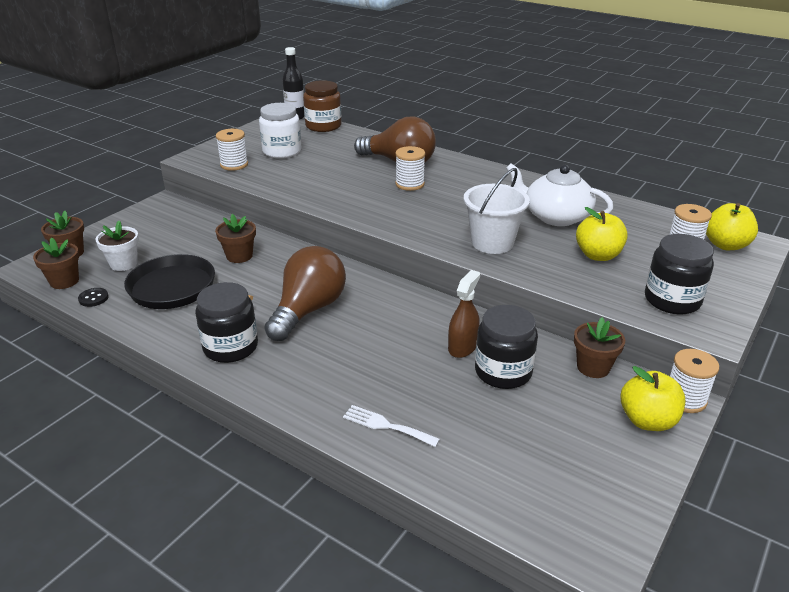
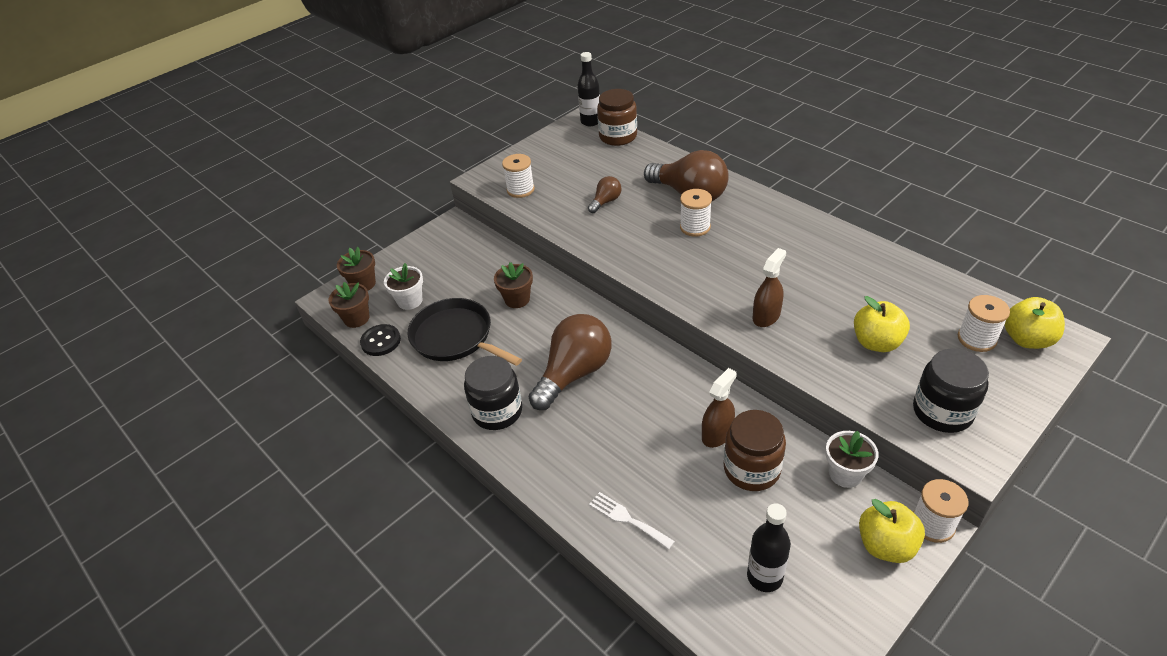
camera: 15 degrees right, 10 degrees up
black button [78,288,109,307] -> black button [360,324,401,356], size x1.50
white jar [259,103,301,158] -> none
white bucket [464,168,530,254] -> brown spray bottle [752,248,786,327]
black jar [475,305,538,389] -> brown jar [724,410,786,491]
white teapot [506,163,613,226] -> none
brown flower pot [574,317,625,378] -> white flower pot [826,431,879,488]
none -> brown light bulb [588,176,621,213]
none -> black bottle [747,504,791,592]

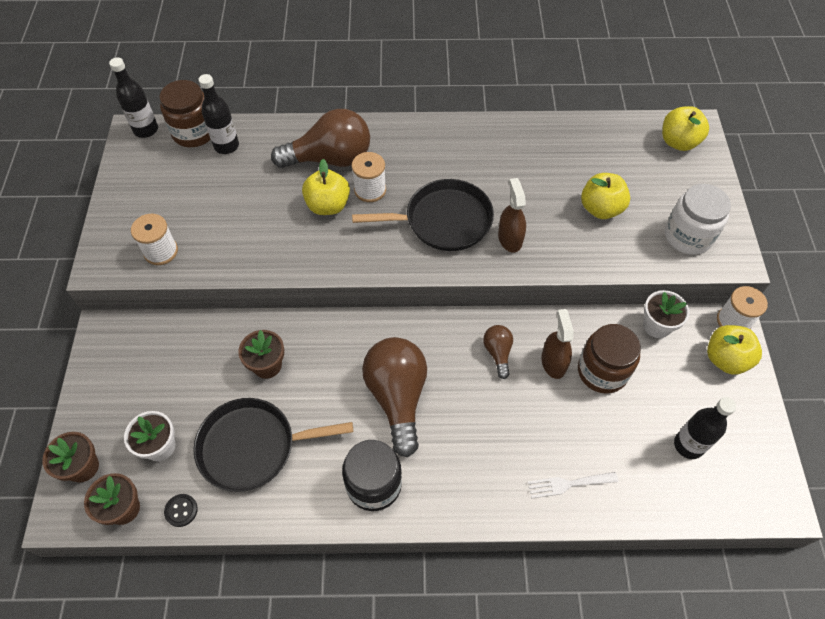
camera: 50 degrees left, 15 degrees up
black button [360,324,401,356] -> black button [164,494,198,527], size x0.66
brown light bulb [588,176,621,213] -> brown light bulb moved to [483,325,513,379]
black jar [913,348,989,433] -> white jar [665,184,731,255]
white spool [958,295,1010,352] -> none
none -> black bottle [199,74,239,154]
none -> yellow apple [302,159,350,215]
none -> black pan [352,179,494,251]

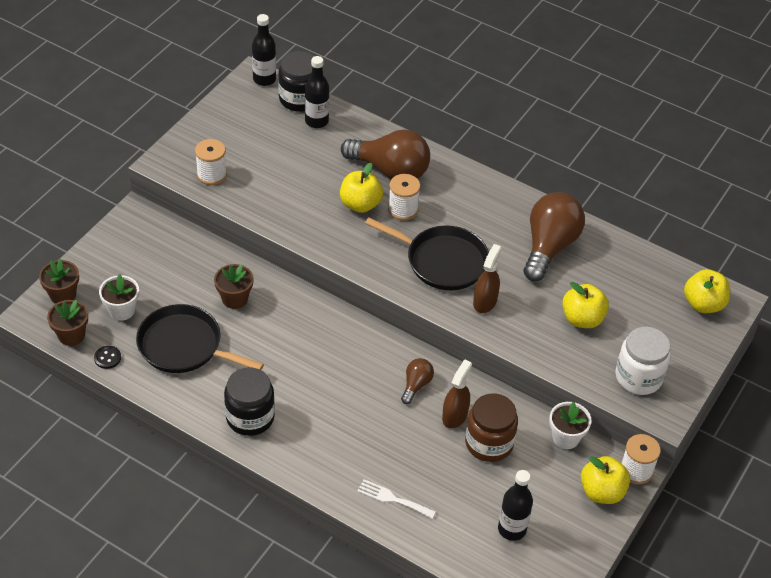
camera: 30 degrees right, 10 degrees down
brown jar [160,80,211,147] -> black jar [278,51,314,112]
brown light bulb [362,337,427,457] -> brown light bulb moved to [523,192,585,281]

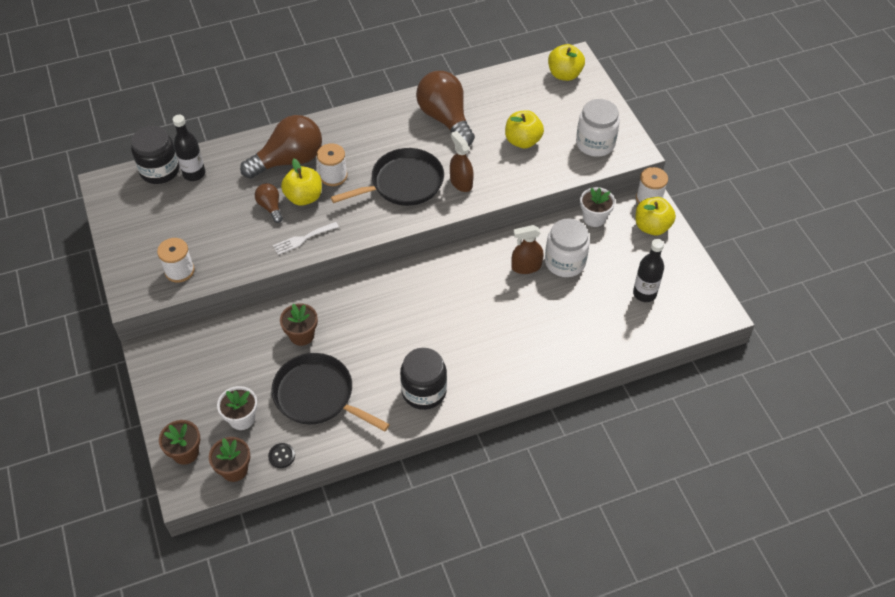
camera: 50 degrees left, 5 degrees up
black pan [136,304,264,373] -> black pan turned 60 degrees clockwise [271,353,390,431]
black bottle [252,14,276,86] -> none
white fork [357,479,436,519] -> white fork moved to [273,222,339,255]
brown light bulb [401,358,434,404] -> brown light bulb moved to [255,183,283,223]
brown spray bottle [442,359,472,428] -> brown spray bottle turned 75 degrees counterclockwise [511,225,544,274]
brown jar [465,394,518,462] -> white jar [545,218,590,277]

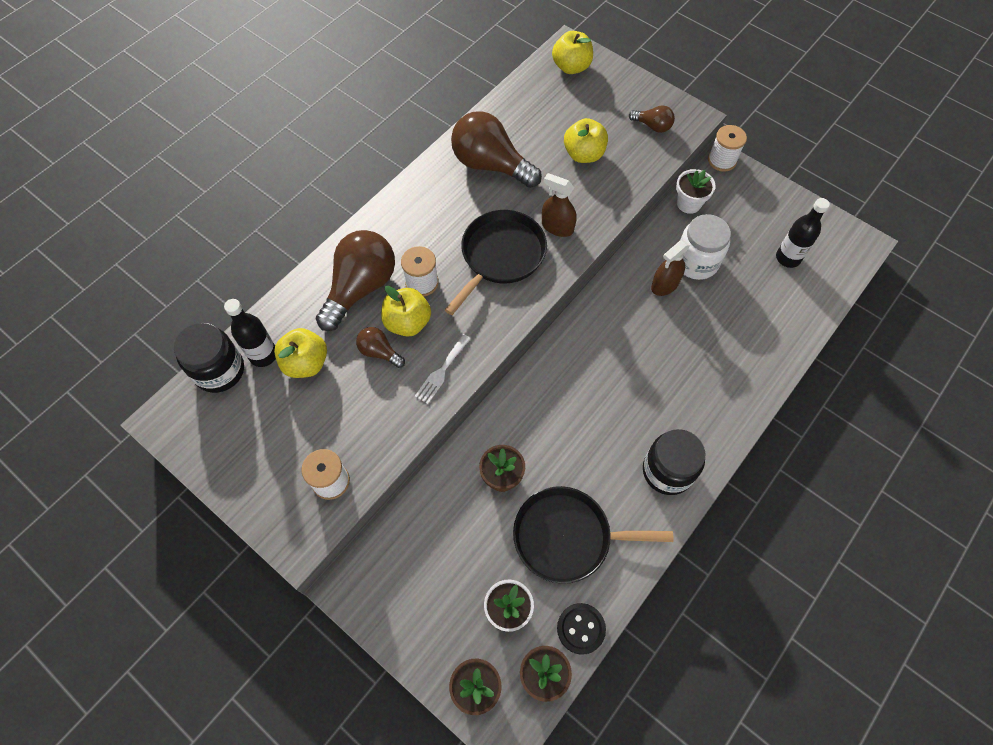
camera: 30 degrees left, 10 degrees up
black button [268,443,295,468] -> black button [557,603,606,655], size x1.50
white jar [576,99,620,157] -> brown light bulb [629,105,675,133]
yellow apple [636,197,676,235] -> yellow apple moved to [274,328,327,378]

